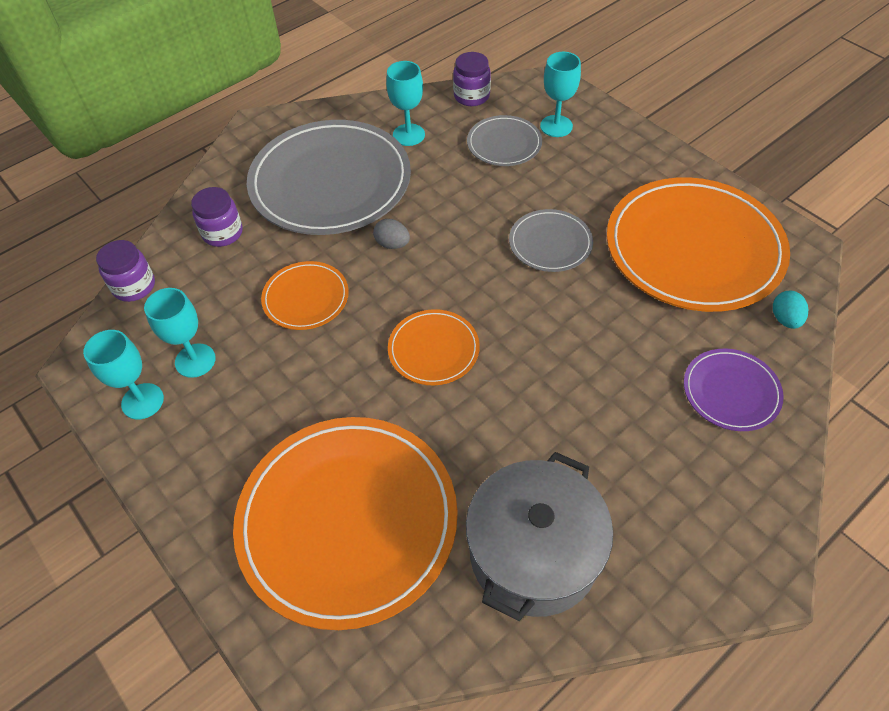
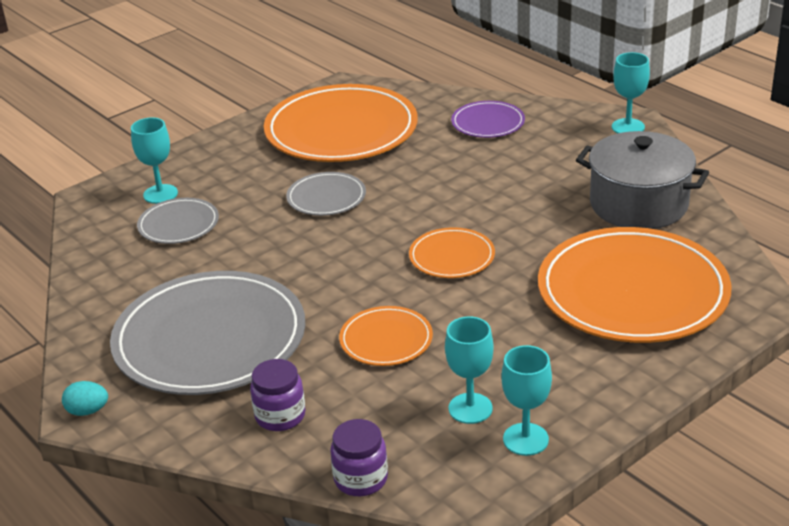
camera: 90 degrees left, 20 degrees down
grey egg [373,219,410,249] -> none
turquoise goblet [386,61,425,146] -> turquoise goblet moved to [612,52,650,133]
purple jar [453,52,491,106] -> none
turquoise egg [773,291,808,329] -> turquoise egg moved to [62,381,108,416]

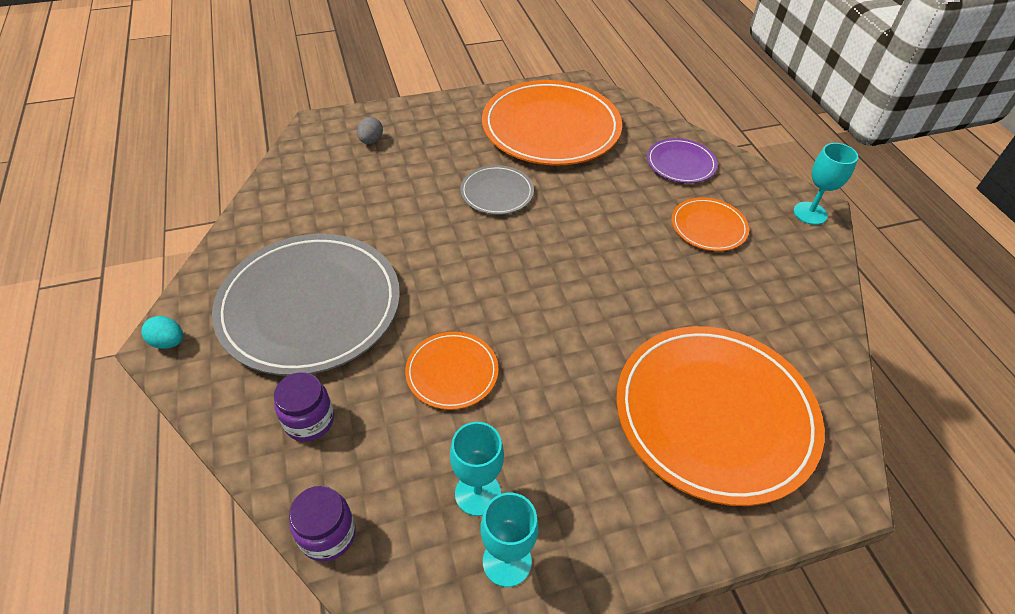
camera: 20 degrees right, 15 degrees up
turquoise goblet [131,117,178,204] -> grey egg [357,117,383,144]
grey plate [137,198,219,244] -> none
orange plate [409,228,495,278] -> orange plate moved to [672,197,749,251]
grey pot [576,131,709,229] -> none

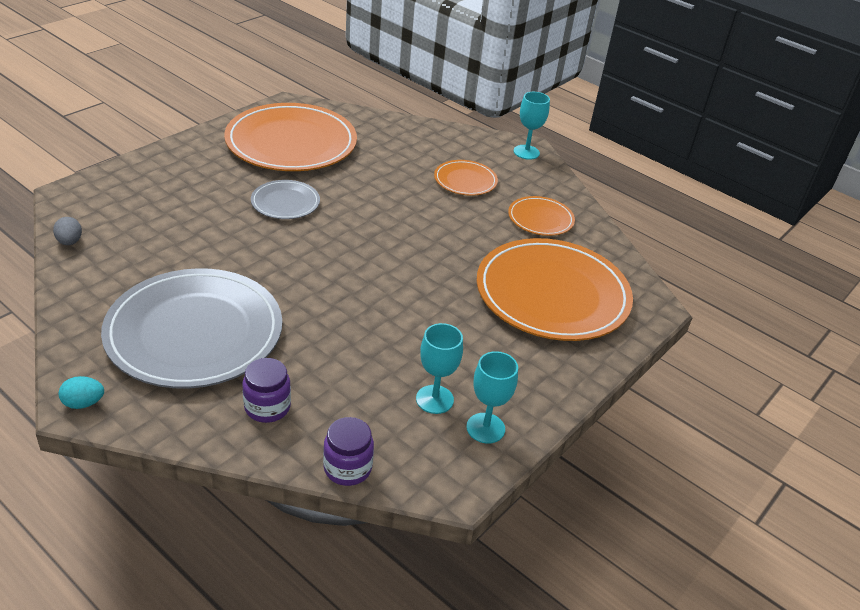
camera: 35 degrees left, 10 degrees down
grey egg [357,117,383,144] -> grey egg moved to [53,217,82,245]
orange plate [405,332,499,410] -> orange plate moved to [508,196,575,236]
purple plate [647,138,717,183] -> none

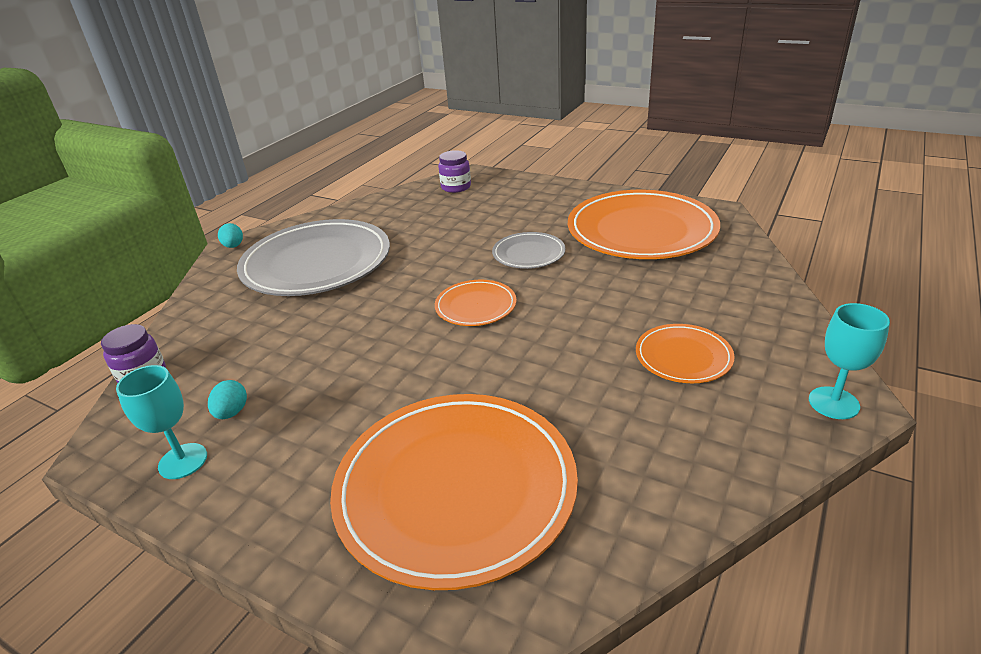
camera: 85 degrees right, 5 degrees down
grey egg [53,217,82,245] -> none
purple jar [243,358,291,423] -> purple jar moved to [438,150,471,193]
turquoise goblet [416,323,463,414] -> turquoise egg [208,380,247,419]
orange plate [508,196,575,236] -> orange plate moved to [435,280,516,326]

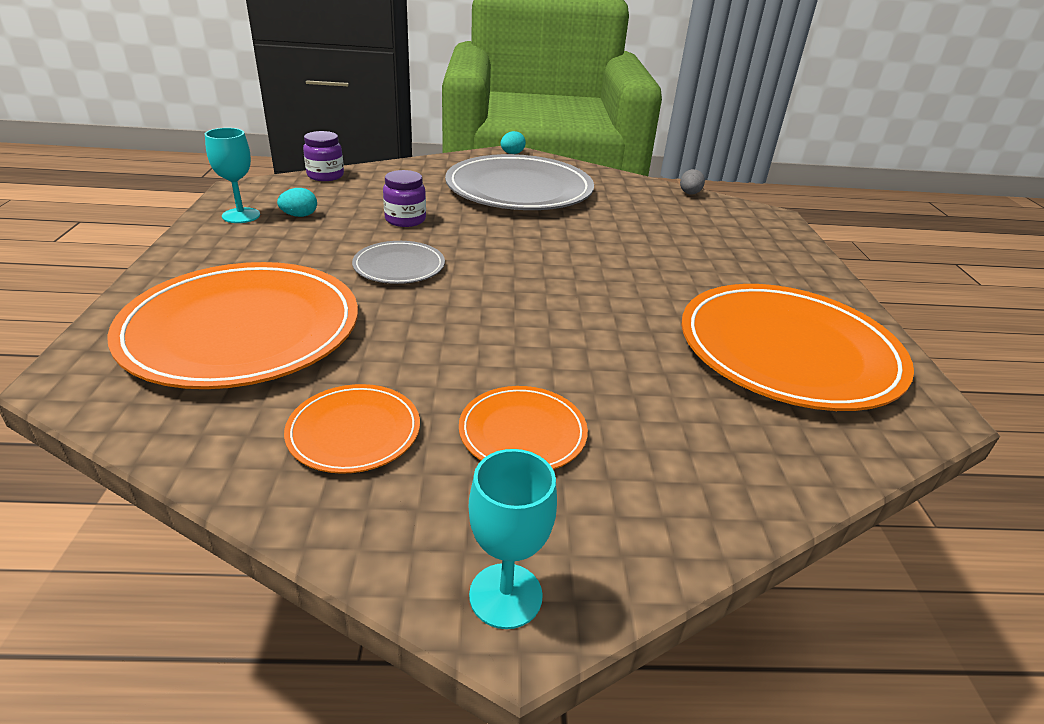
camera: 55 degrees right, 0 degrees up
orange plate [435,280,516,326] -> orange plate moved to [284,384,420,474]
purple jar [438,150,471,193] -> purple jar moved to [383,170,426,227]
grey plate [492,232,565,269] -> grey plate moved to [352,241,445,284]
none -> grey egg [680,169,705,195]

